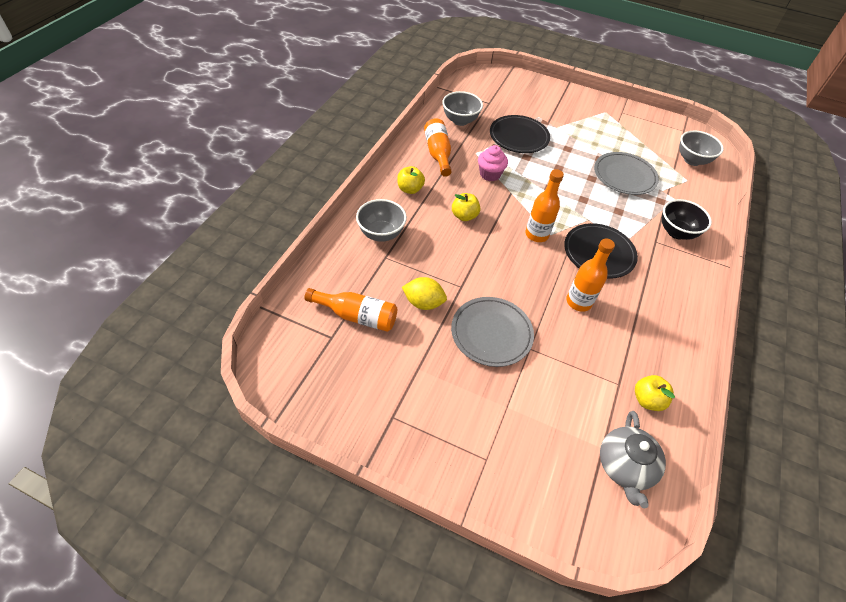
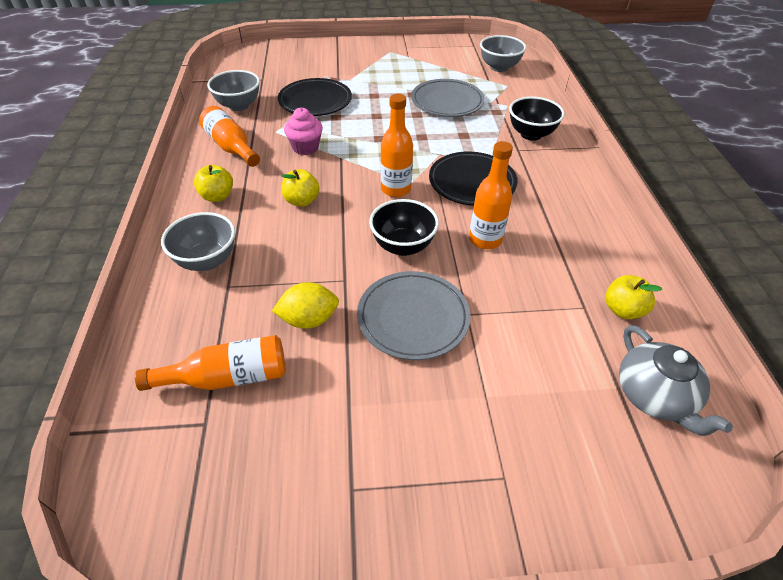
camera: 25 degrees left, 5 degrees down
none -> black bowl [369,199,439,256]

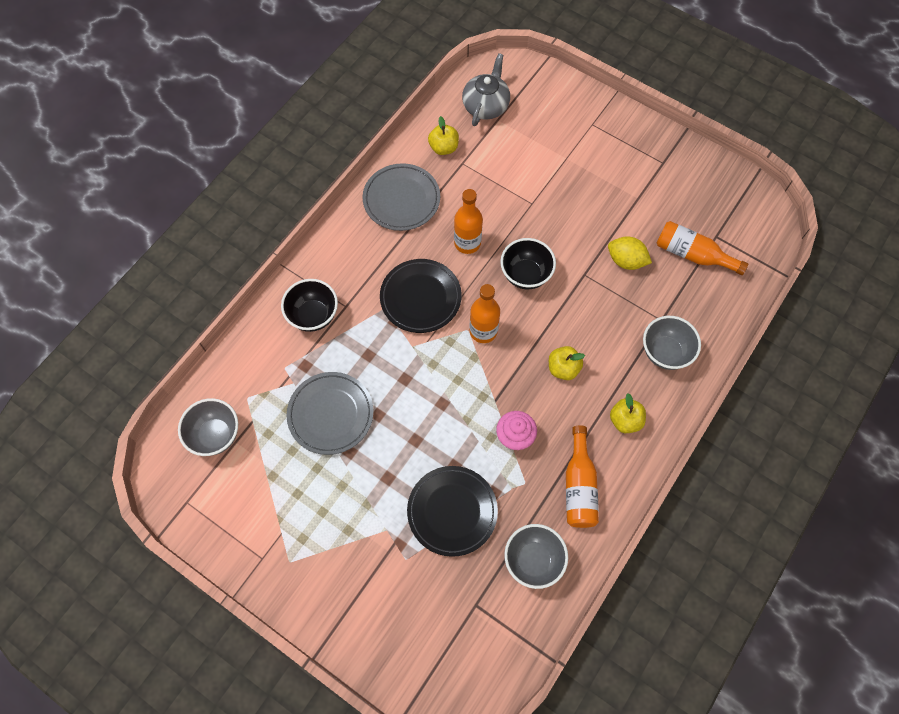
camera: 140 degrees left, 20 degrees up
grey plate [357,271,471,360] -> grey plate moved to [363,163,440,231]

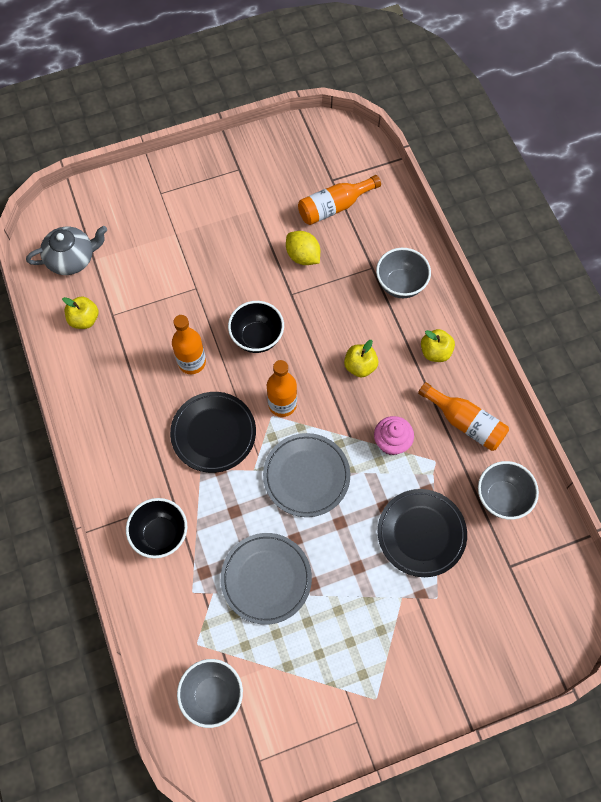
camera: 55 degrees left, 0 degrees up
grey plate [363,163,440,231] -> grey plate moved to [263,433,350,517]
grey teapot [462,53,510,126] -> grey teapot turned 105 degrees clockwise [26,226,107,275]
yellow lemon [608,237,652,270] -> yellow lemon turned 75 degrees clockwise [286,231,320,265]

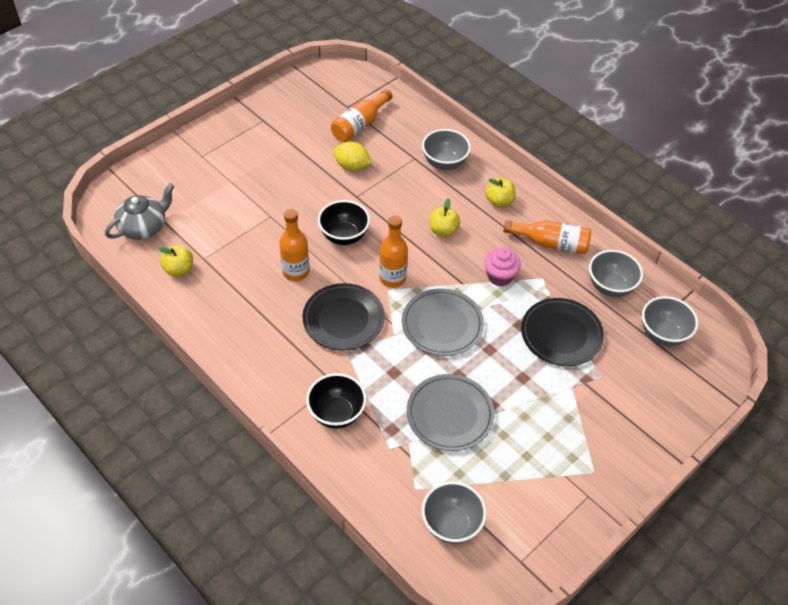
camera: 25 degrees left, 15 degrees down
none -> grey bowl [642,296,698,346]

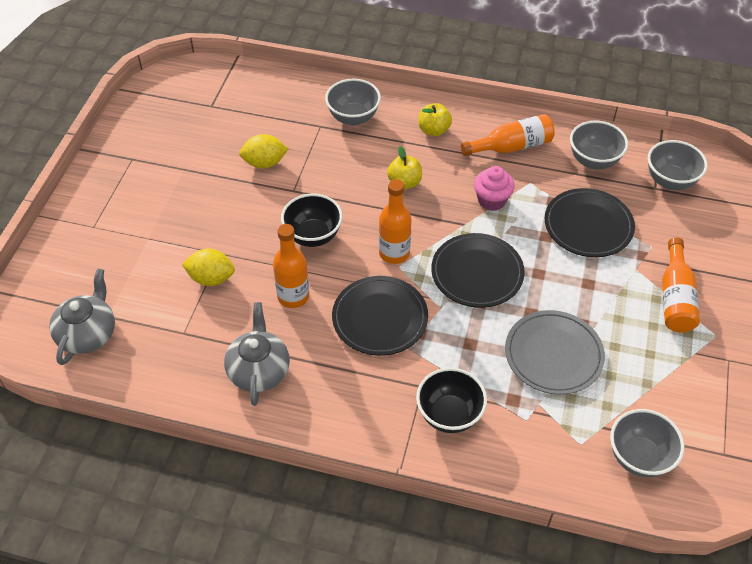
camera: 30 degrees left, 0 degrees up
yellow apple [158,245,193,277] -> none
orange bottle [331,89,393,142] -> orange bottle moved to [662,237,700,333]
grey plate [402,289,484,356] -> black plate [431,233,525,308]
none -> yellow lemon [182,249,235,286]
none -> grey teapot [224,302,290,406]

